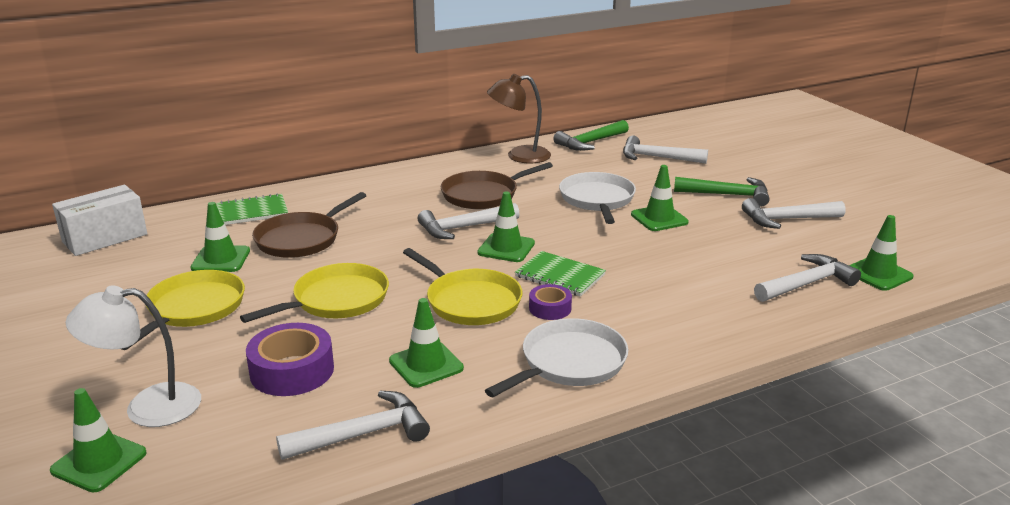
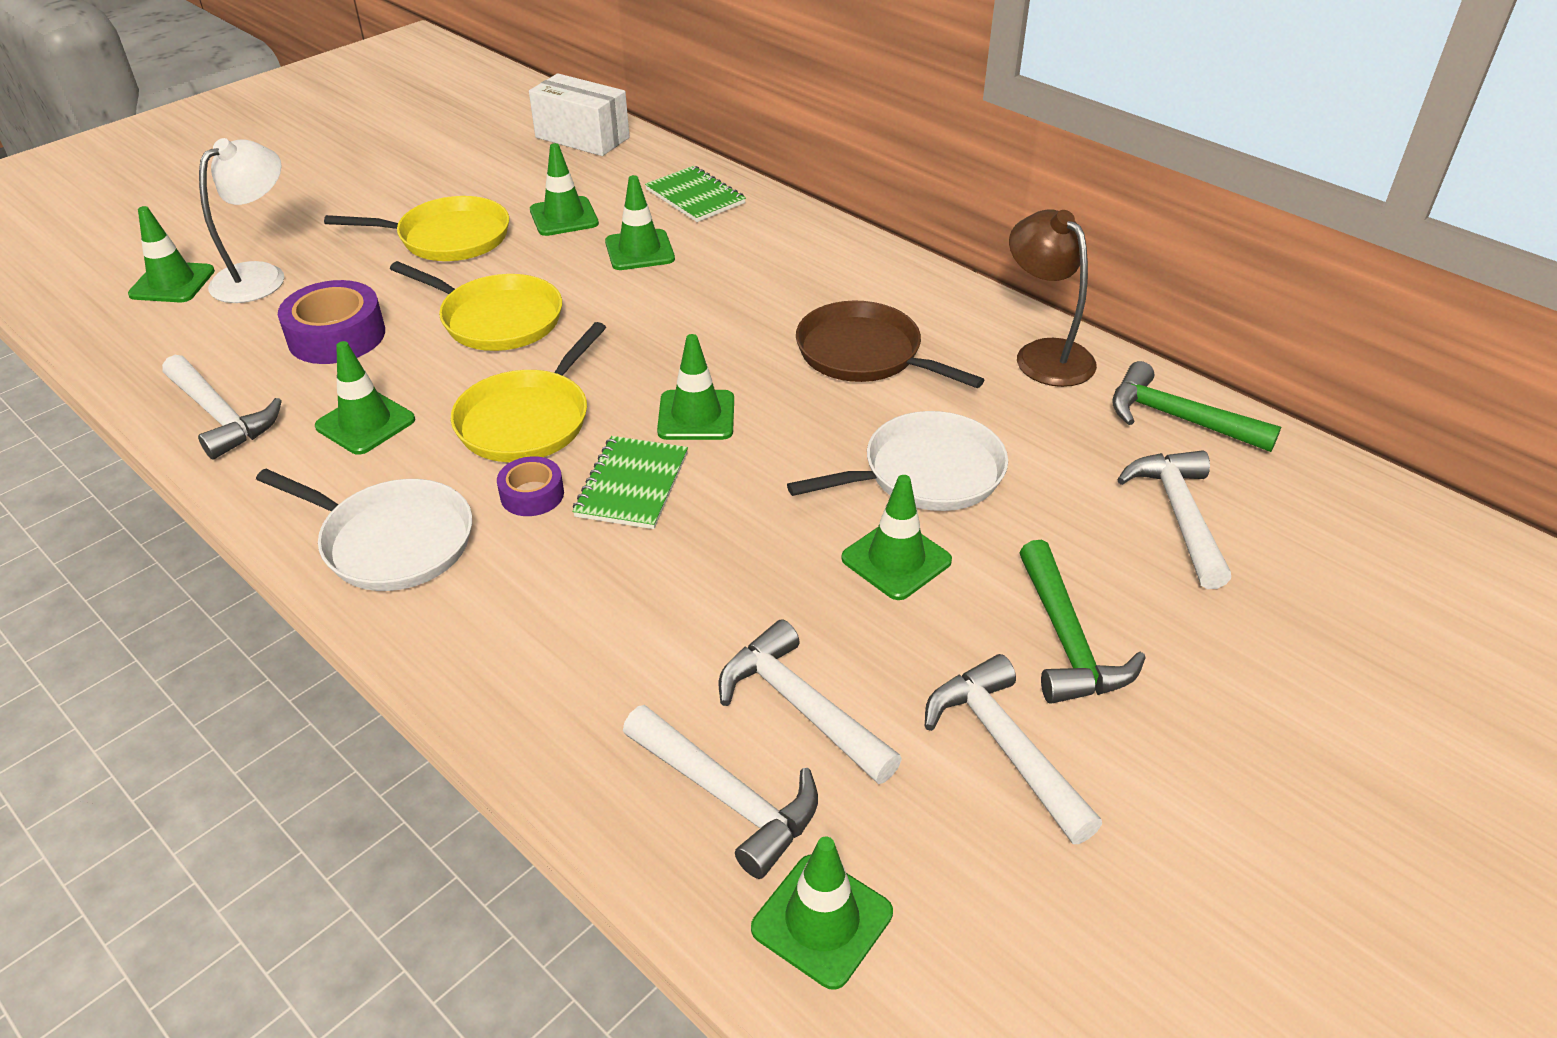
camera: 70 degrees right, 15 degrees up
white lamp [66,285,201,427] -> white lamp turned 60 degrees clockwise [199,138,284,303]
brown pan [252,192,367,258] -> green traffic cone [605,175,675,270]
white hammer [418,203,520,239] -> white hammer moved to [718,620,902,784]

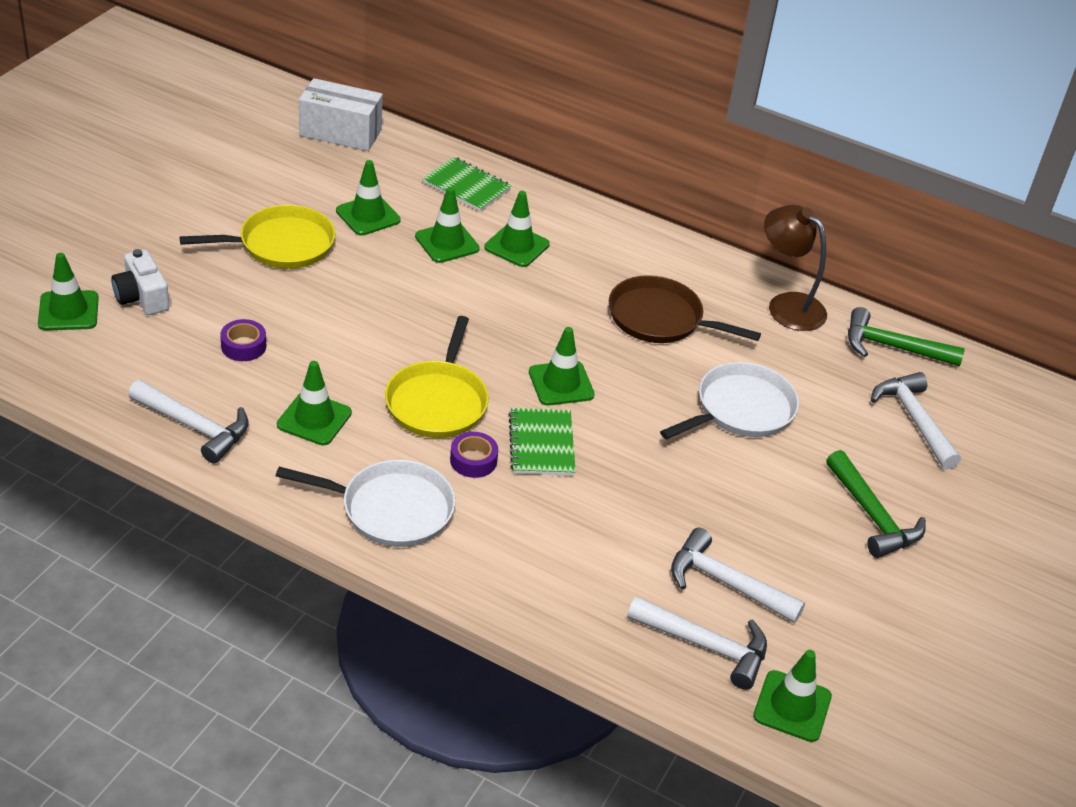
camera: 20 degrees left, 0 degrees up
white lamp [199,138,284,303] -> white camera [111,249,170,315]
purple tape [278,280,385,364] -> purple tape [220,319,266,361], size x0.57
yellow pan [390,261,562,351] -> none
green traffic cone [841,475,952,600] -> green traffic cone moved to [484,191,550,267]
white hammer [925,654,1102,844] -> none

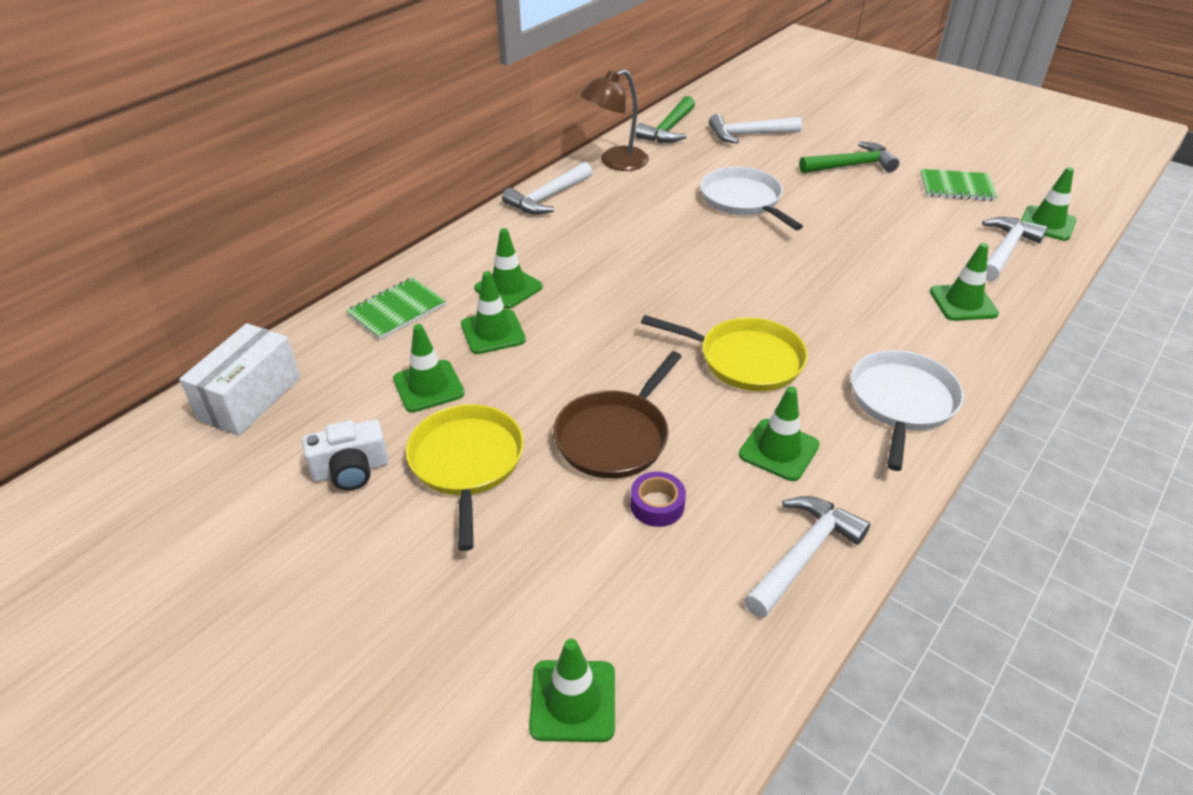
camera: 75 degrees left, 0 degrees up
white camera [111,249,170,315] -> white camera moved to [302,419,389,490]
purple tape [450,432,498,478] -> none
green notebook [509,408,576,476] -> green notebook moved to [920,169,998,201]
green traffic cone [529,327,595,406] -> green traffic cone moved to [930,243,999,321]
brown pan [609,275,761,343] -> brown pan moved to [553,351,682,479]
white hammer [671,528,805,623] -> white hammer moved to [502,162,593,215]

